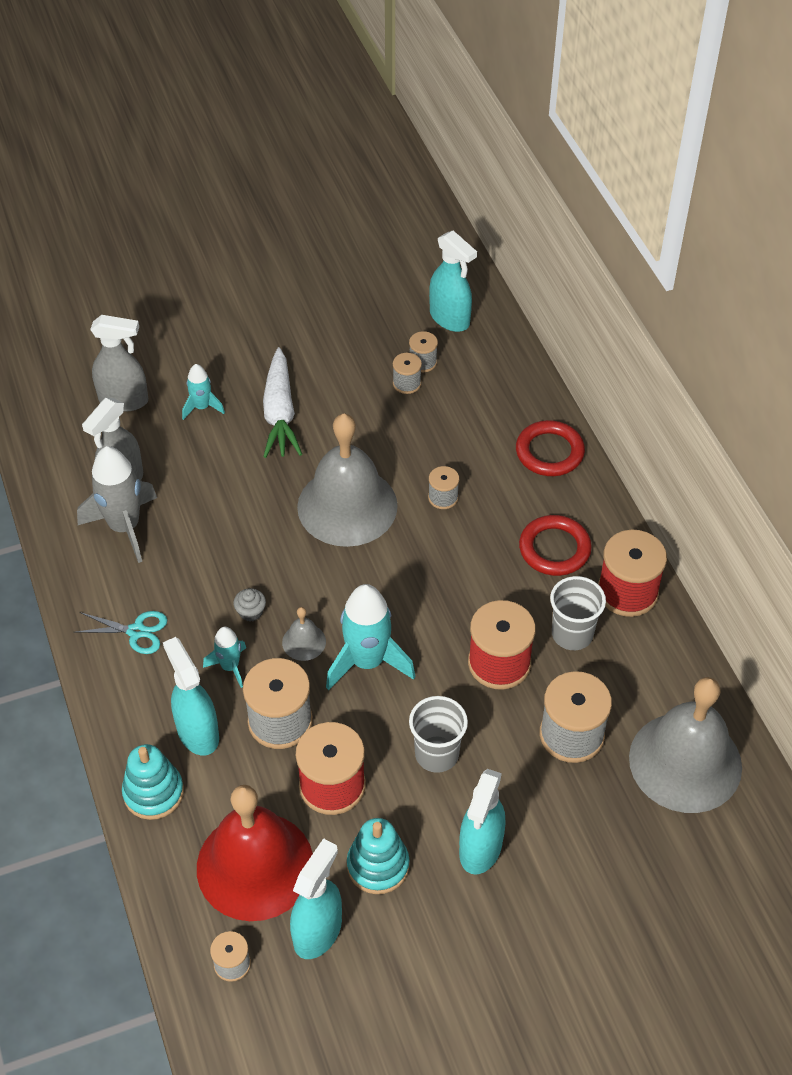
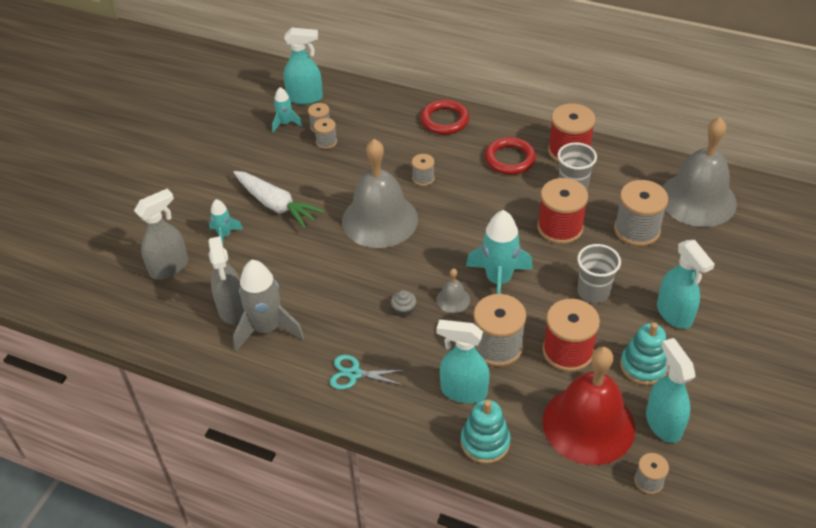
camera: 45 degrees left, 5 degrees down
turquoise scissors [76,611,167,654] -> turquoise scissors turned 135 degrees counterclockwise [330,355,406,390]
turquoise rocket [203,627,246,688] -> turquoise rocket moved to [272,87,303,132]

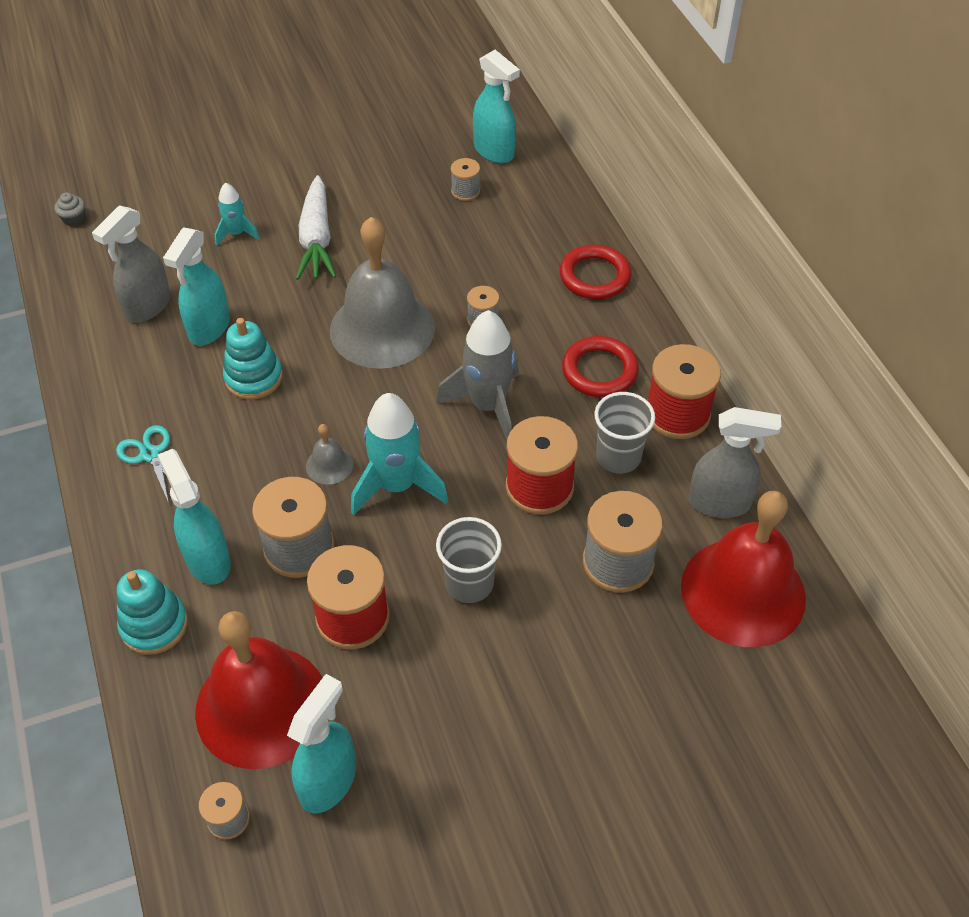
camera: 45 degrees right, 5 degrees up
grey spray bottle [134,189,188,279] -> grey spray bottle moved to [688,407,781,518]
grey rocket [233,260,304,351] -> grey rocket moved to [436,310,519,440]
turquoise rocket [272,87,303,132] -> none
grey spool [314,118,337,149] -> none
grey cupcake [391,290,416,317] -> grey cupcake moved to [54,192,85,226]
turquoise stacking toy [620,322,667,385] -> turquoise stacking toy moved to [223,318,283,400]
turquoise spray bottle [657,240,715,329] -> turquoise spray bottle moved to [163,227,230,346]
grey bell [662,117,737,227] -> red bell [681,491,806,647]

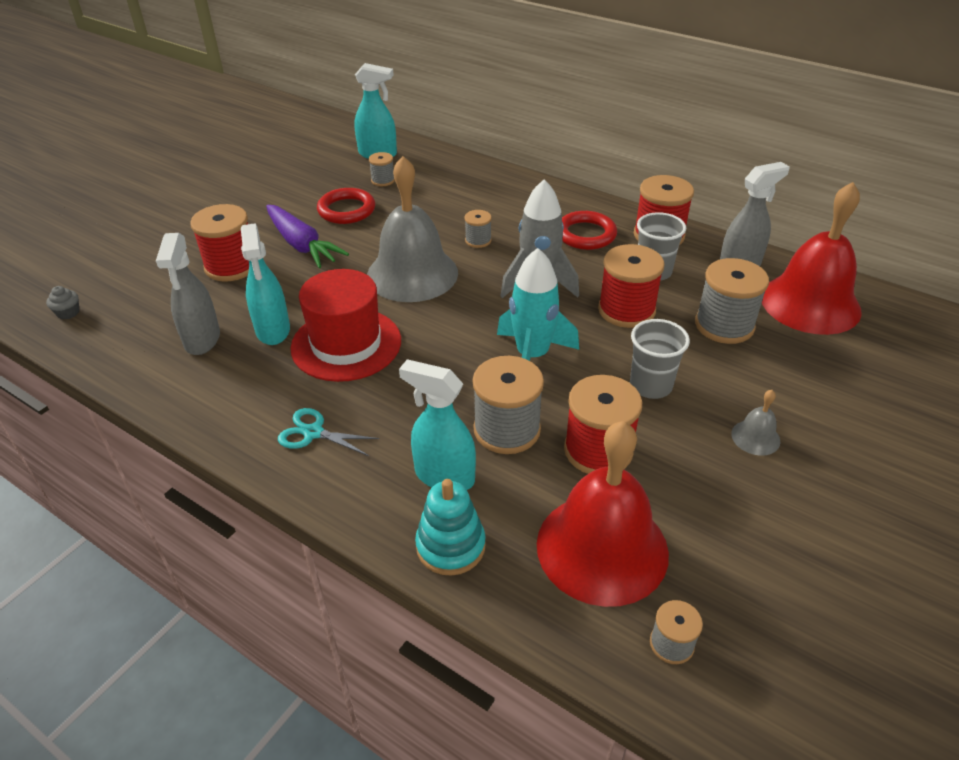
camera: 35 degrees left, 10 degrees down
turquoise rocket [215,182,260,246] -> red spool [190,204,249,282]
turquoise stacking toy [223,318,283,400] -> red hat [290,269,401,382]
turquoise spray bottle [287,674,356,813] -> none
white carrot [296,175,336,280] -> purple carrot [266,205,349,268]
grey bell [306,424,353,485] -> grey bell moved to [731,390,780,456]
red ring [560,244,631,299] -> red ring moved to [317,188,375,224]

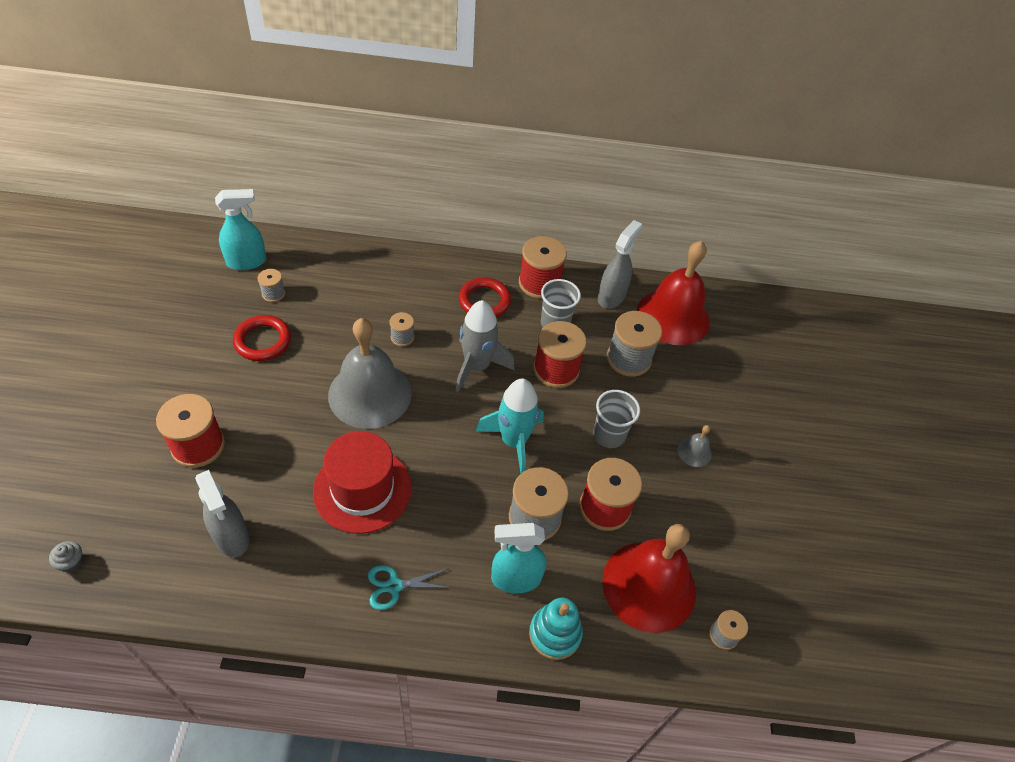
camera: 35 degrees left, 10 degrees up
turquoise spray bottle [241,223,290,345] -> none
purple carrot [266,205,349,268] -> none

